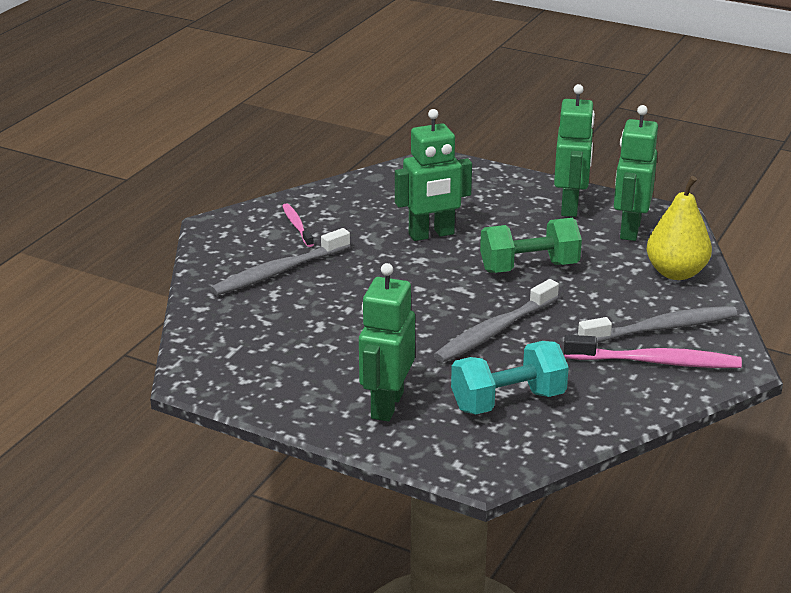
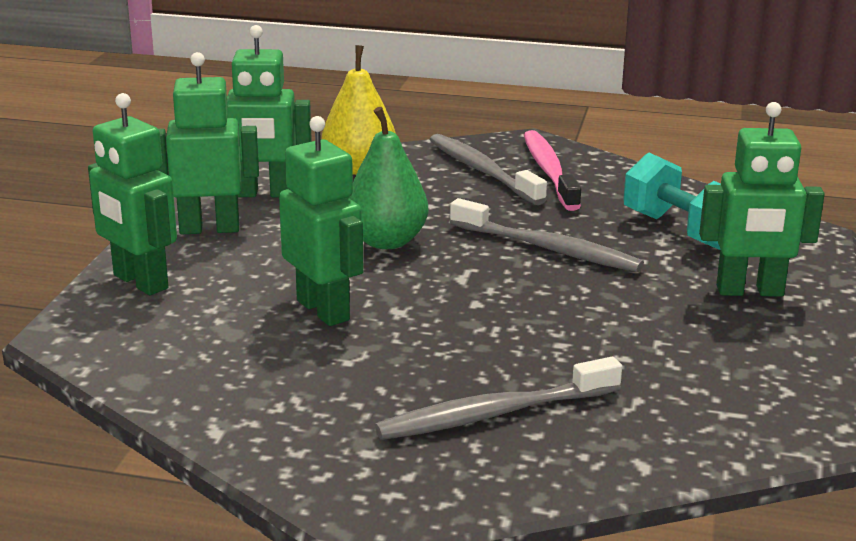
camera: 105 degrees left, 5 degrees down
grey toothbrush [210,228,350,296] -> grey toothbrush turned 120 degrees clockwise [375,357,622,440]
pink toothbrush [282,203,314,247] -> none
green dumbbell [480,218,582,273] -> green pear [348,107,428,249]
none -> green robot [88,93,177,295]

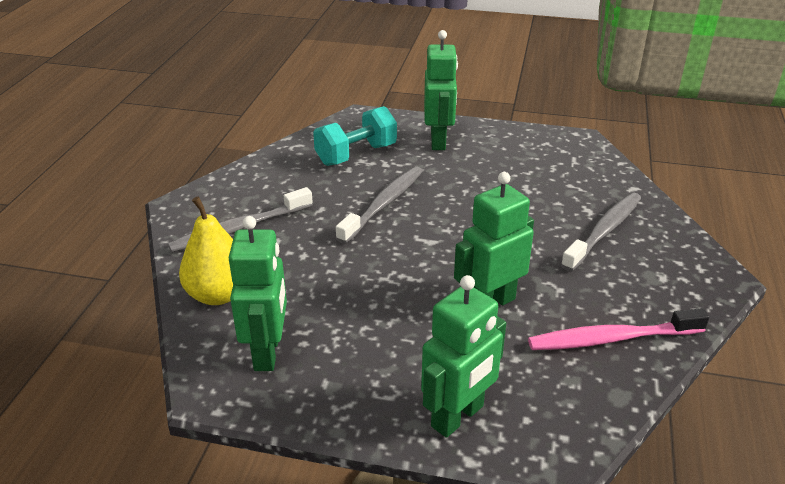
camera: 90 degrees left, 10 degrees up
green robot [158,52,259,234] -> none
green pear [348,107,428,249] -> none
grey toothbrush [375,357,622,440] -> grey toothbrush turned 120 degrees counterclockwise [561,192,641,272]
pink toothbrush [524,130,581,211] -> pink toothbrush moved to [528,308,710,350]

